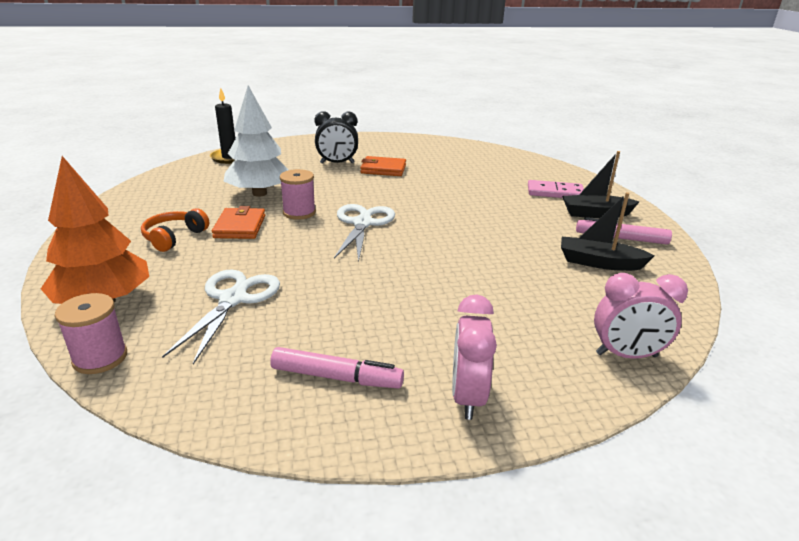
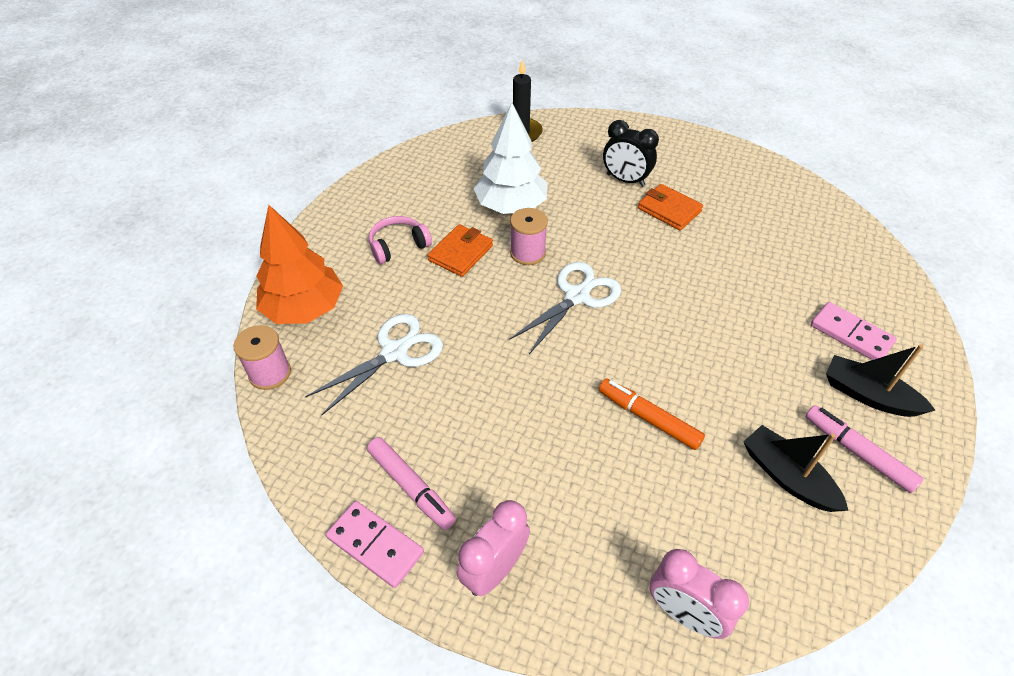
camera: 35 degrees right, 20 degrees up
orange headphones [141,208,209,252] -> pink headphones [369,216,432,264]
none -> pink domino [326,501,424,588]
none -> orange marker [599,378,705,450]

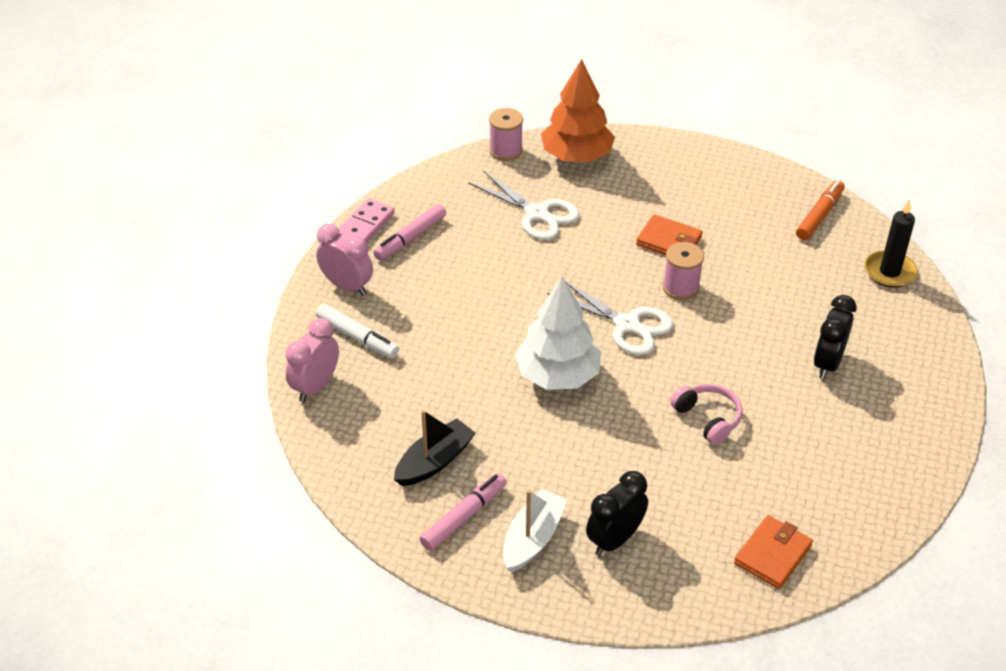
camera: 85 degrees right, 5 degrees down
pink headphones [369,216,432,264] -> pink headphones moved to [670,384,743,445]
white tree [473,102,547,214] -> white tree moved to [515,277,602,390]
orange marker [599,378,705,450] -> orange marker moved to [796,180,845,240]
orange wallet [638,184,703,230] -> orange wallet moved to [734,515,813,589]
pink domino [811,302,897,360] -> black clock [586,471,648,556]
black boat [826,344,935,417] -> white boat [503,489,567,572]
none -> white marker [316,304,399,358]

